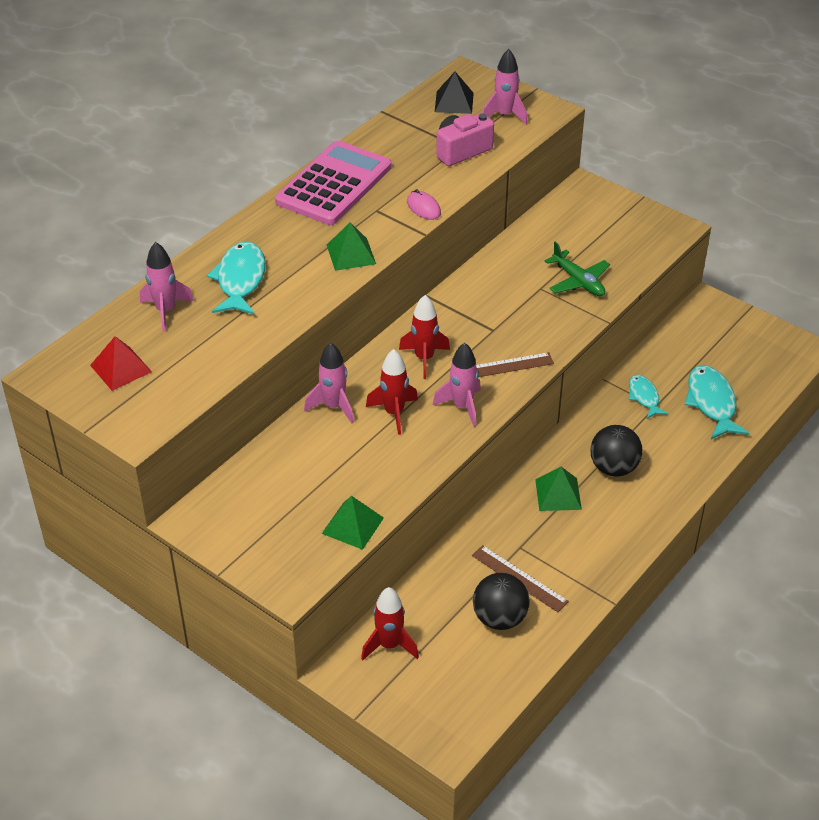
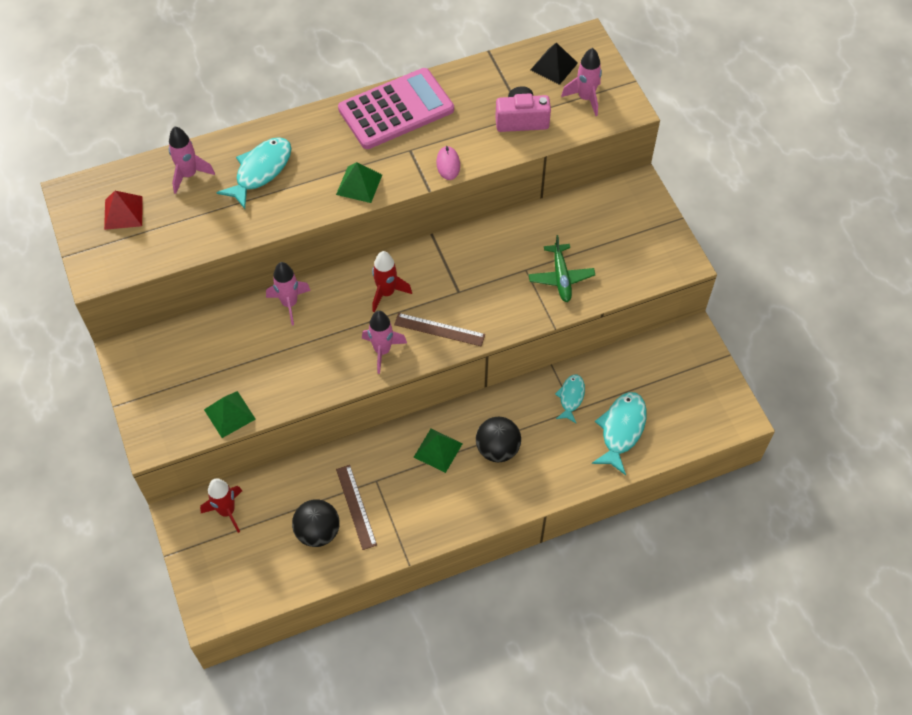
camera: 30 degrees right, 15 degrees up
red rocket [366,349,418,435] -> none

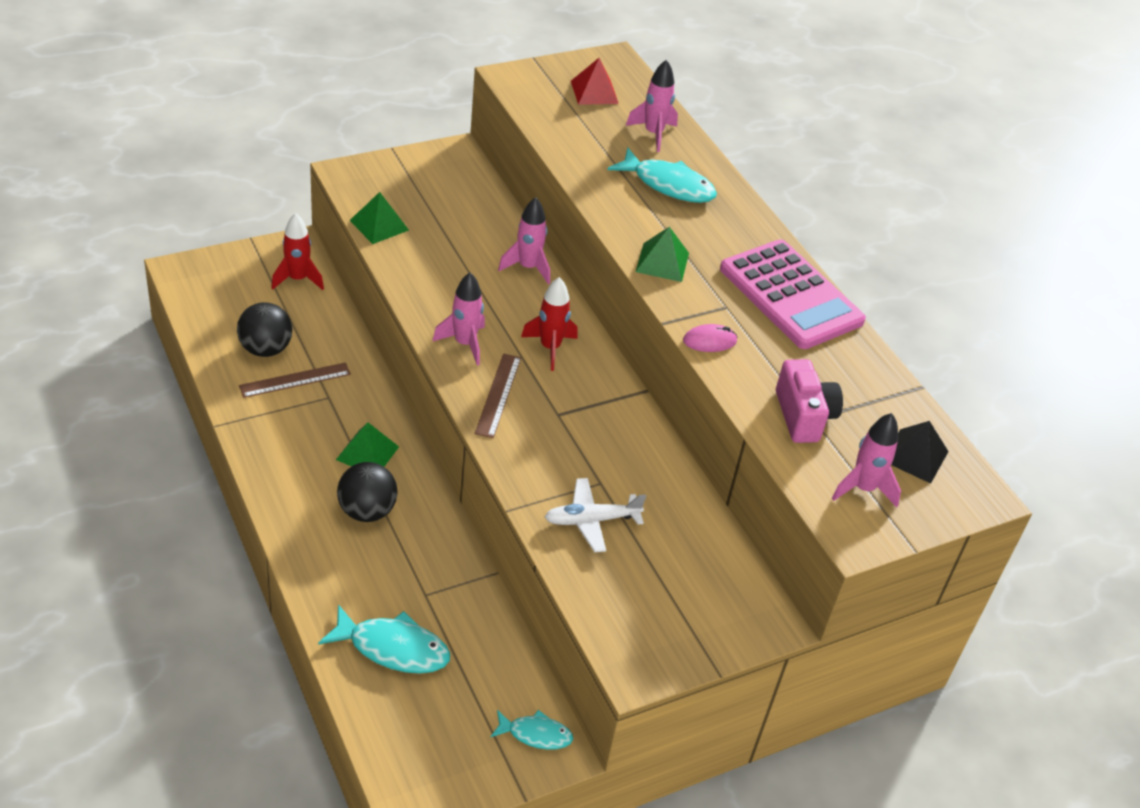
camera: 80 degrees right, 15 degrees down
green plane [529,235,595,302] -> white plane [545,478,646,552]
turquoise fish [555,375,585,423] -> turquoise fish moved to [491,710,573,750]

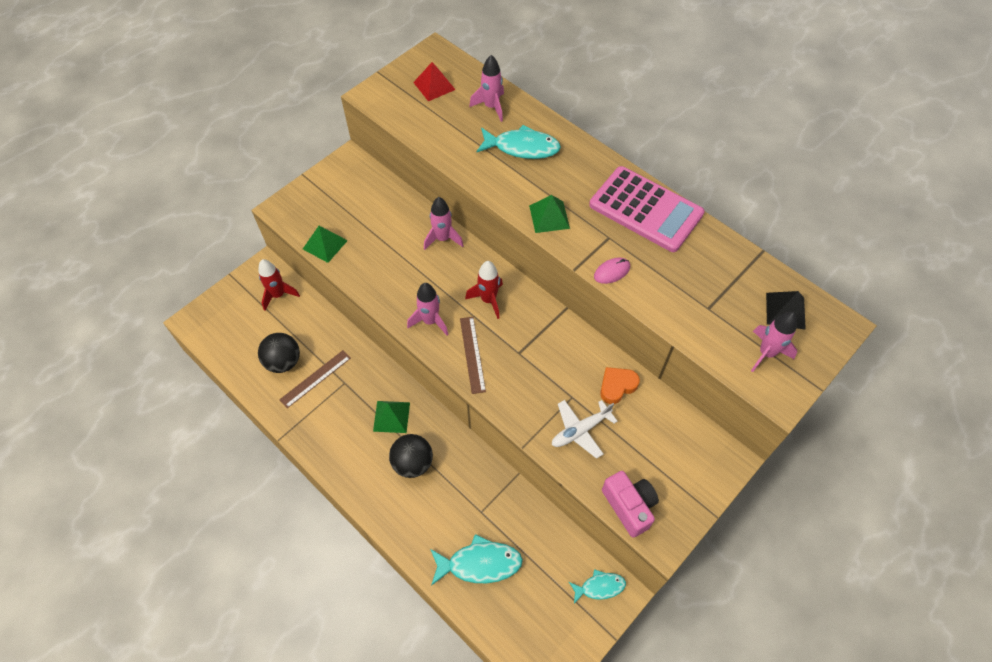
camera: 15 degrees left, 15 degrees up
pink camera [776,359,843,443] -> pink camera moved to [602,471,659,538]
none -> orange heart [600,367,640,404]

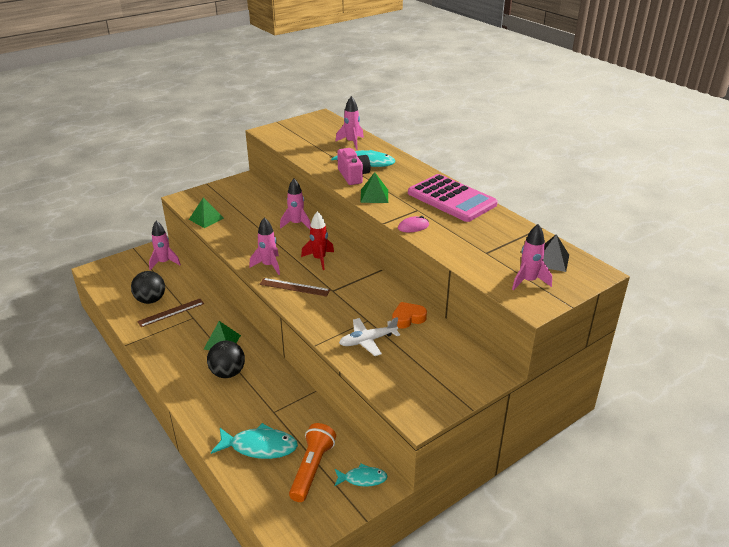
camera: 10 degrees right, 25 degrees down
red rocket [258,259,300,311] -> pink rocket [149,221,181,270]
red pyramid [413,62,456,101] -> none
brown ruler [460,317,486,394] -> brown ruler turned 75 degrees counterclockwise [259,278,331,297]
pink camera [602,471,659,538] -> pink camera moved to [337,148,371,185]
none -> orange flashlight [289,423,336,502]

